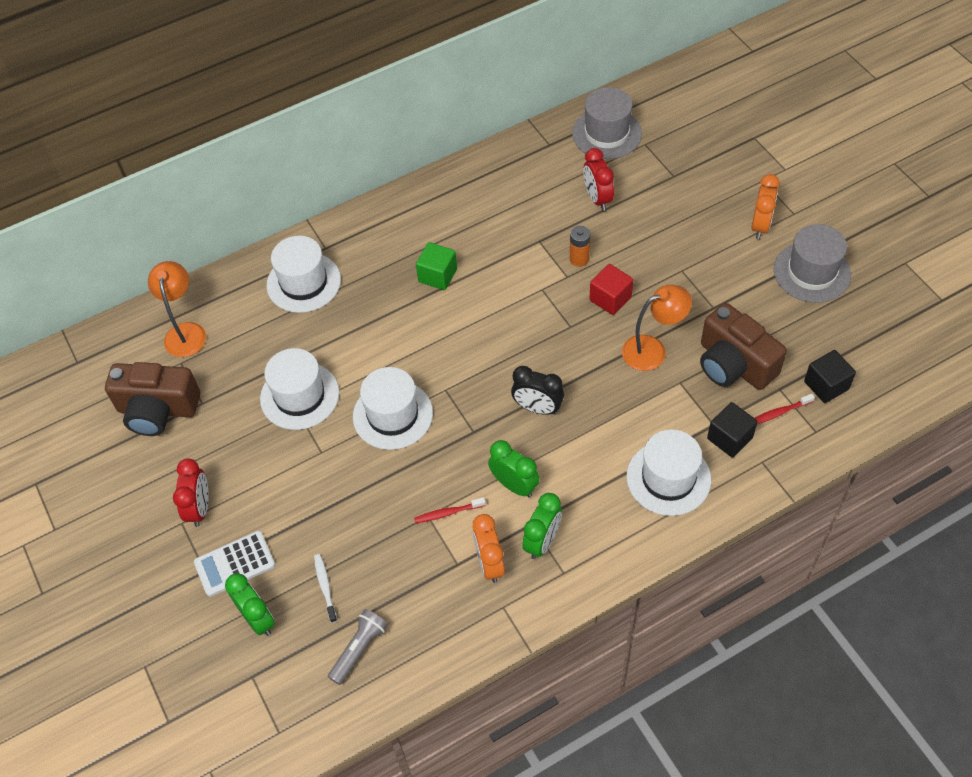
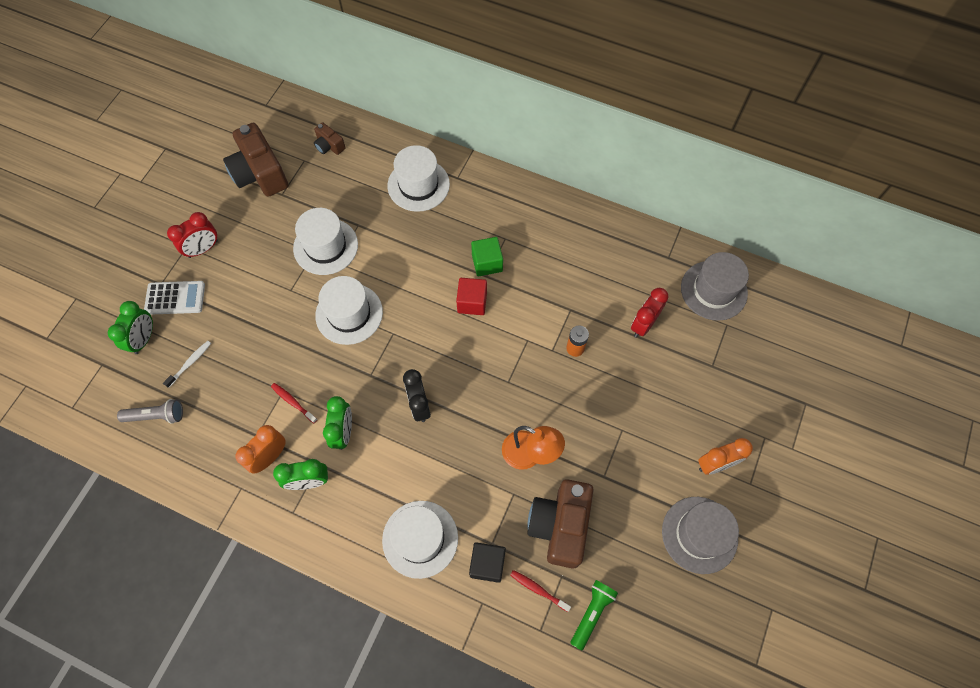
camera: 50 degrees right, 10 degrees up
orange lamp [148,261,206,357] -> brown camera [314,122,346,155]
white calculator [194,531,275,597] -> white calculator turned 150 degrees clockwise [144,281,205,315]
red cube [589,264,633,315] -> red cube moved to [456,278,487,315]
black cube [804,350,856,403] -> green flashlight [571,580,618,651]

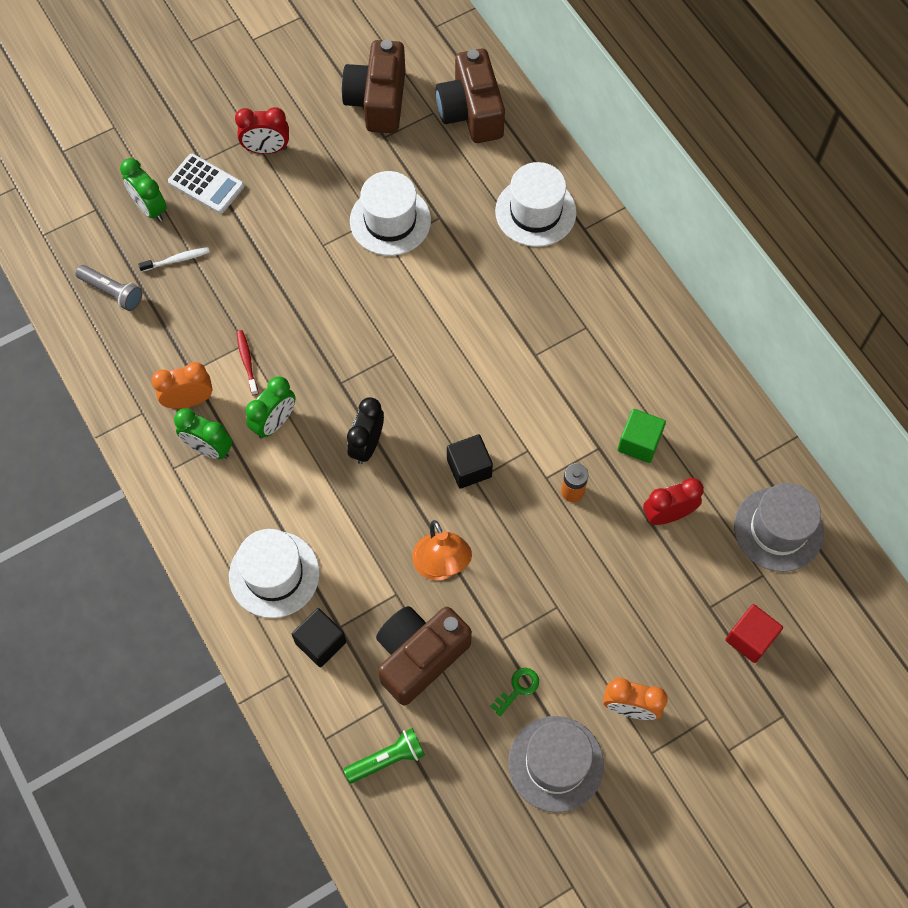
camera: 35 degrees right, 0 degrees up
green clock [108,301,153,354] -> green clock turned 90 degrees clockwise [120,158,167,222]
brown camera [314,122,346,155] -> brown camera [436,49,505,143], size x2.06
white hat [315,276,383,345] -> none
red cube [456,278,487,315] -> red cube moved to [725,604,783,663]
green cube [471,237,503,276] -> green cube moved to [618,409,666,463]
red toothbrush [510,570,571,612] -> none
none -> black cube [447,434,493,489]
none -> green key [490,668,539,716]

